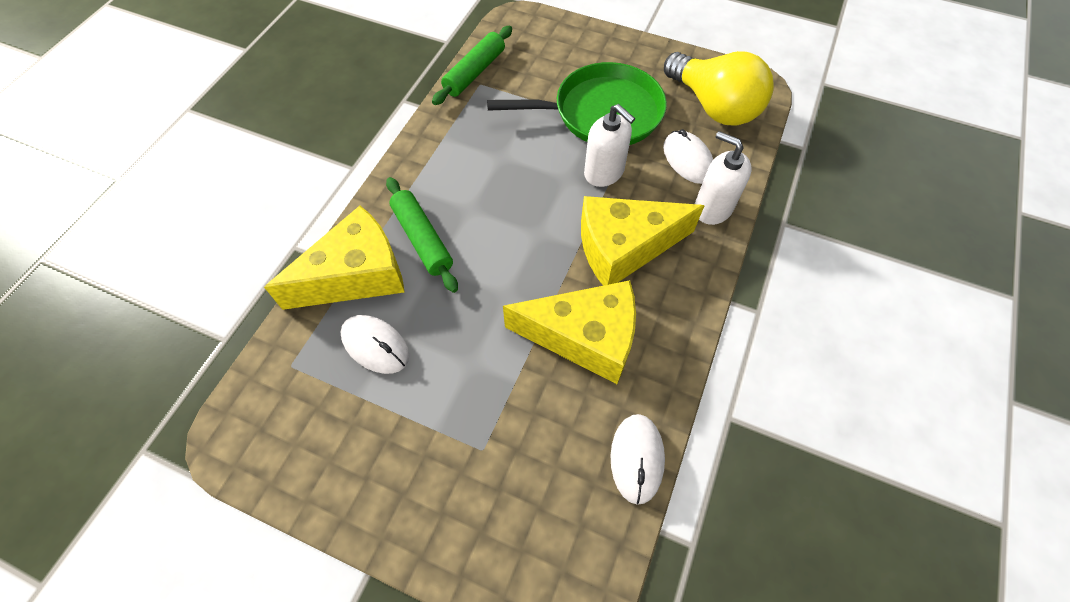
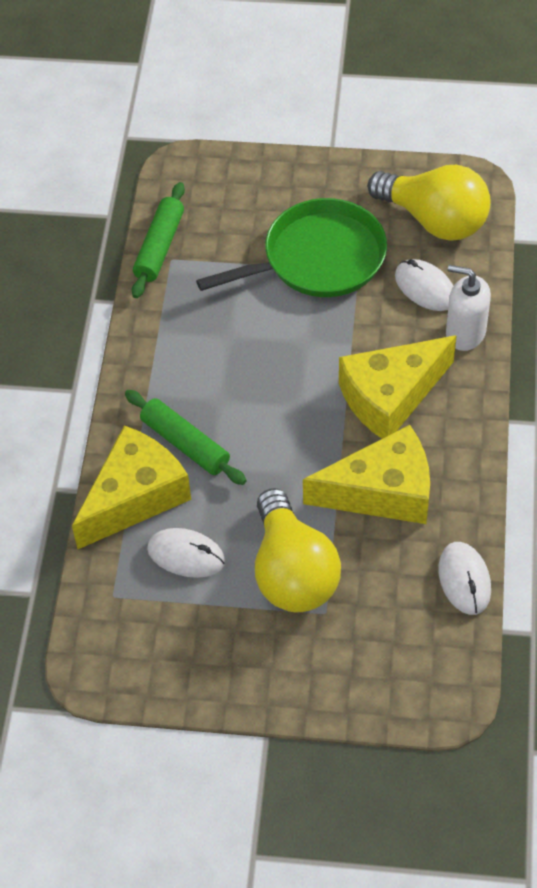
camera: 15 degrees left, 5 degrees down
white soap dispenser [584,104,635,187] -> none
none -> yellow light bulb [255,488,341,612]

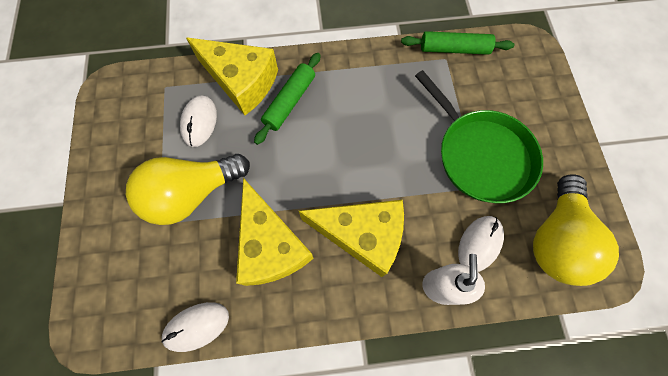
camera: 75 degrees right, 15 degrees up
yellow cheese [339,335,457,439] -> yellow cheese turned 150 degrees clockwise [299,200,404,277]

